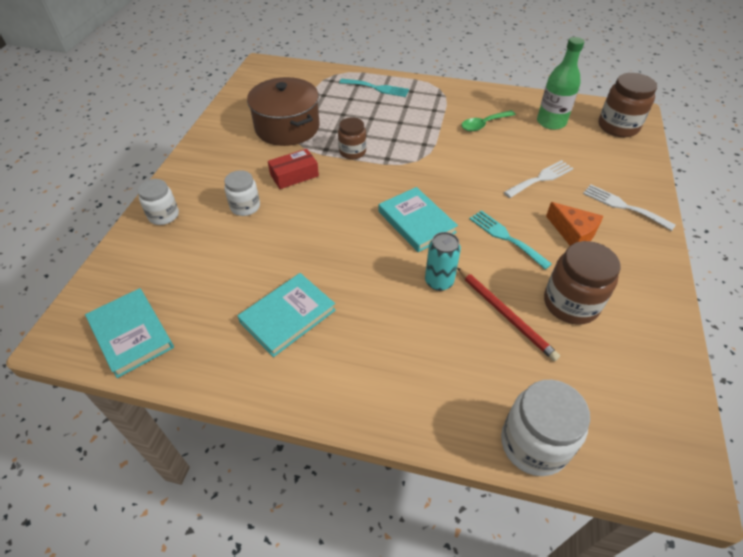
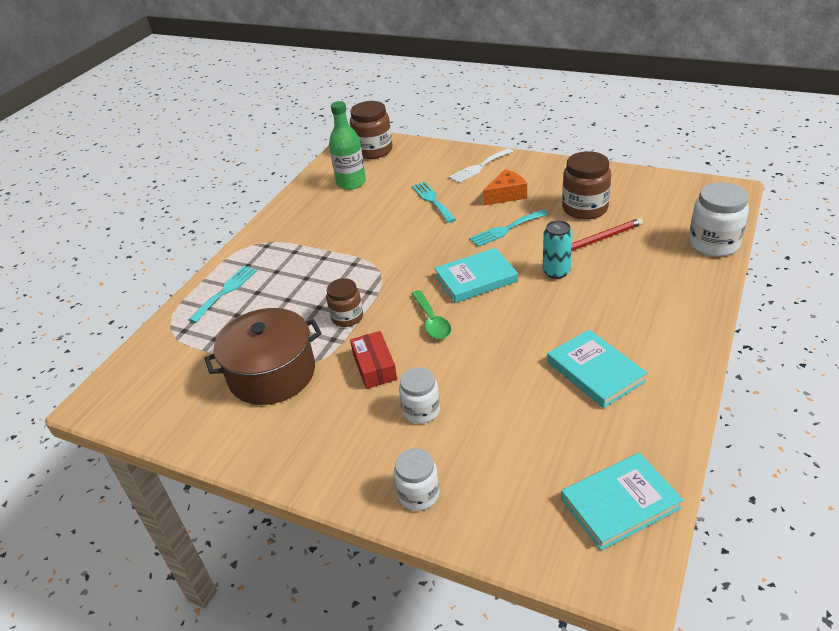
camera: 75 degrees left, 10 degrees down
green spoon [461,110,516,131] -> green spoon moved to [411,290,451,339]
white fork [504,160,574,198] -> turquoise fork [412,182,456,223]

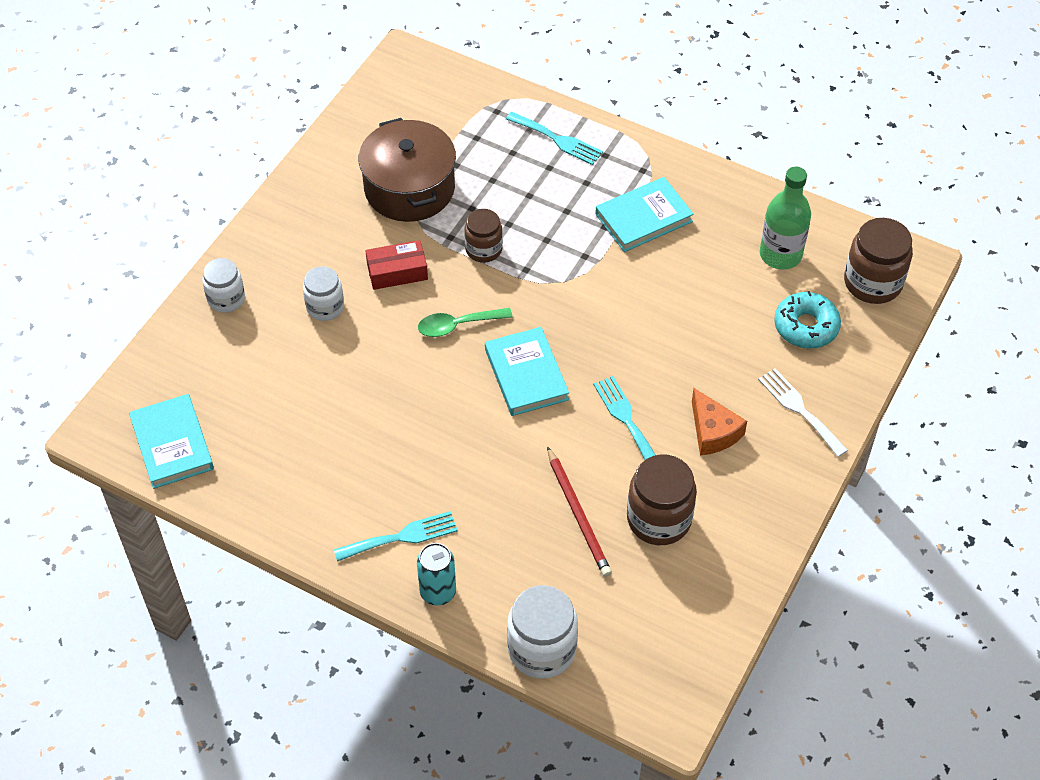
camera: 90 degrees right, 15 degrees up
turquoise fork [412,182,456,223] -> turquoise fork moved to [334,511,458,562]
turquoise can [543,220,572,279] -> turquoise can moved to [417,543,456,606]
turquoise book [547,329,647,408] -> turquoise book moved to [595,177,694,252]
none -> turquoise donut [774,291,841,349]

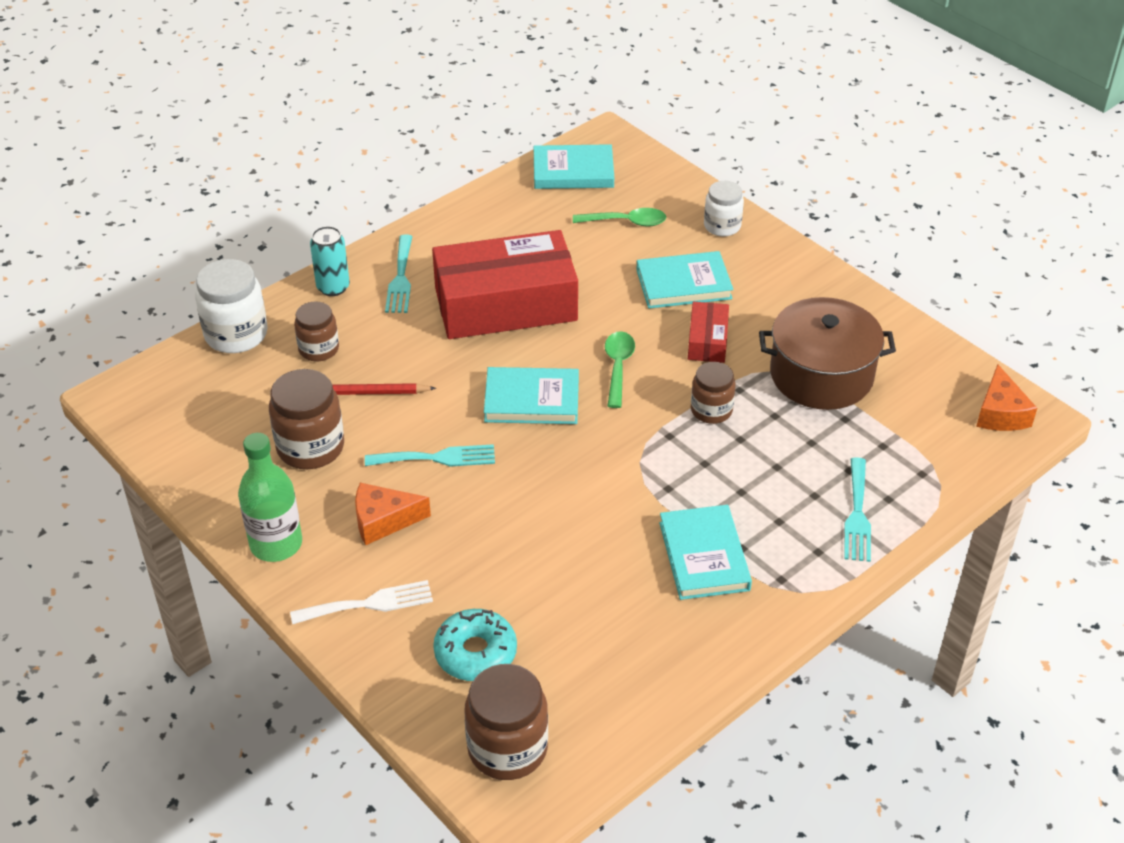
camera: 110 degrees right, 10 degrees down
white jar [303,266,344,321] -> turquoise book [636,251,733,309]
turquoise fork [506,112,603,165] -> turquoise fork turned 45 degrees counterclockwise [844,457,871,562]
green bottle [760,167,811,270] -> green bottle moved to [238,433,302,562]
none -> brown jar [294,302,339,361]
none -> red box [432,230,578,339]
none -> green spoon [573,208,666,227]
none -> orange cheese [976,364,1037,431]

